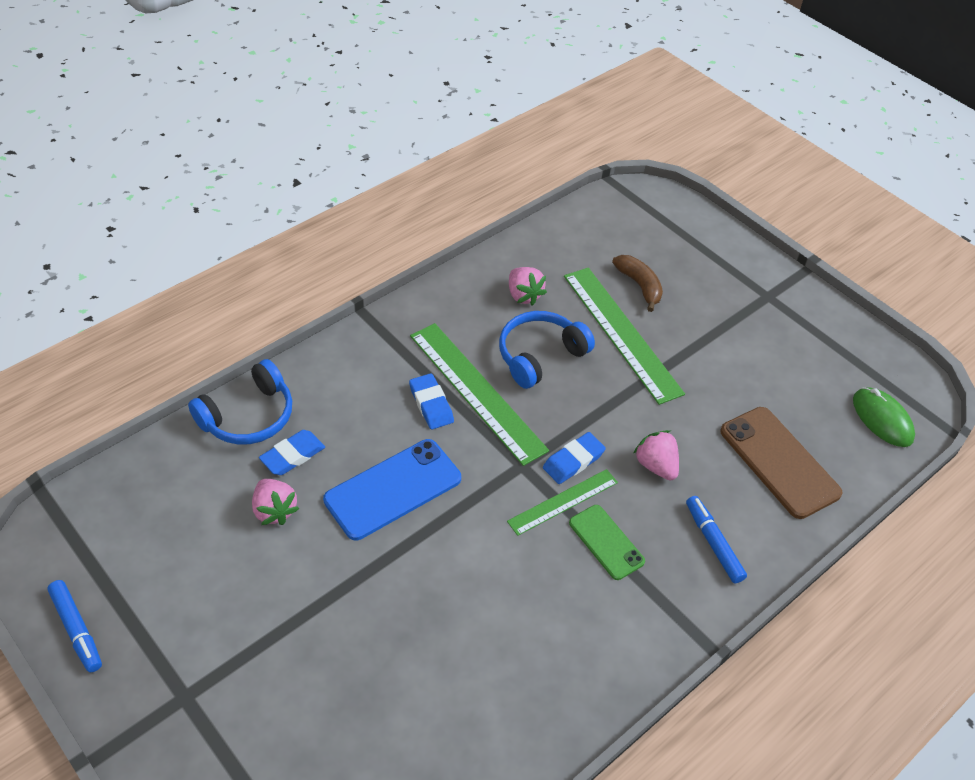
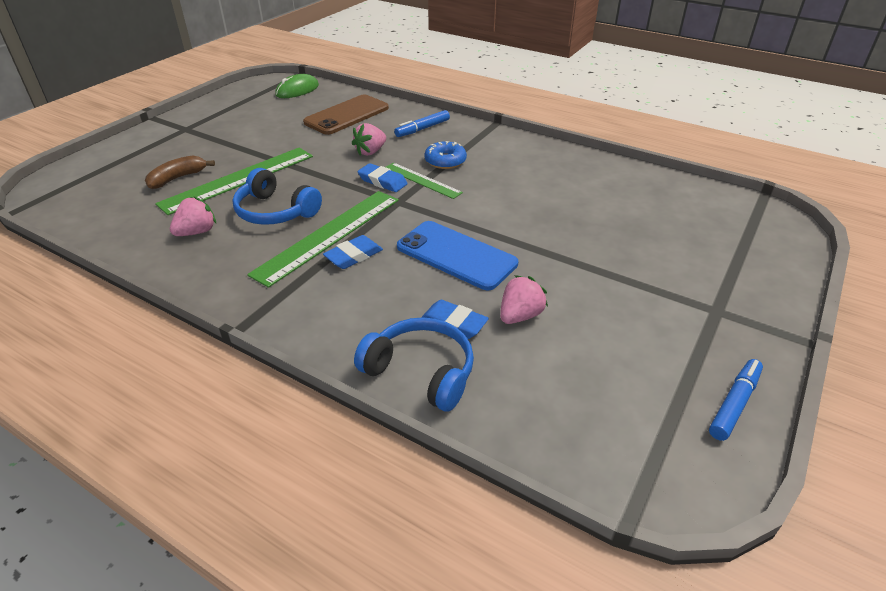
camera: 105 degrees left, 10 degrees down
green phone [569,505,645,580] -> blue donut [424,141,467,169]

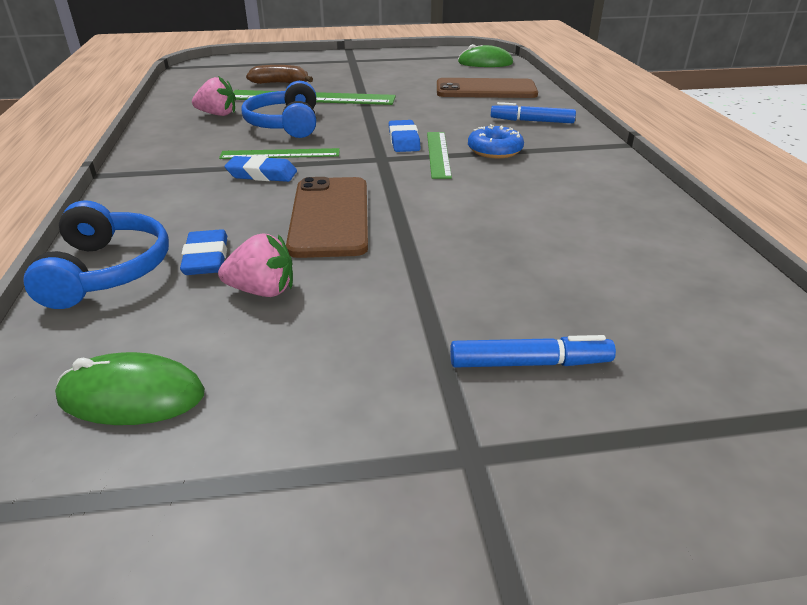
camera: 50 degrees right, 5 degrees down
green ruler [247,191,399,288] -> green ruler [219,148,340,159], size x0.57
pink strawberry [352,123,386,156] -> none
blue phone [397,221,518,290] -> brown phone [286,177,368,258]
blue marker [709,359,763,441] -> blue marker moved to [450,335,616,368]
none -> green mouse [55,352,205,425]

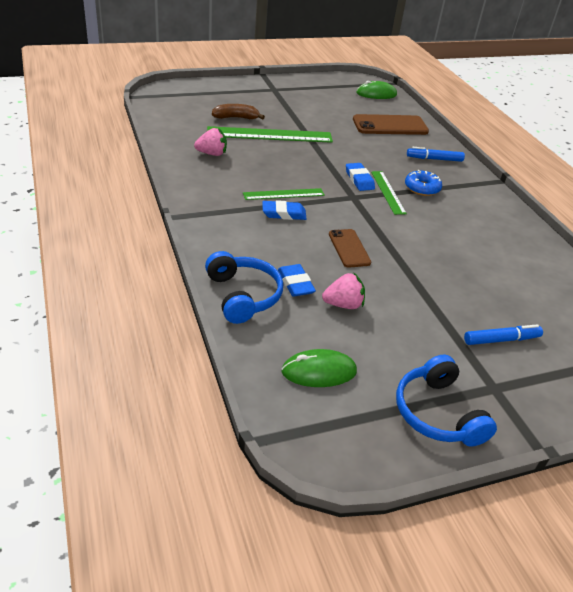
camera: 15 degrees left, 5 degrees up
blue headphones [242,81,316,138] -> blue headphones moved to [396,355,497,447]
brown phone [286,177,368,258] -> brown phone [329,229,371,268], size x0.60

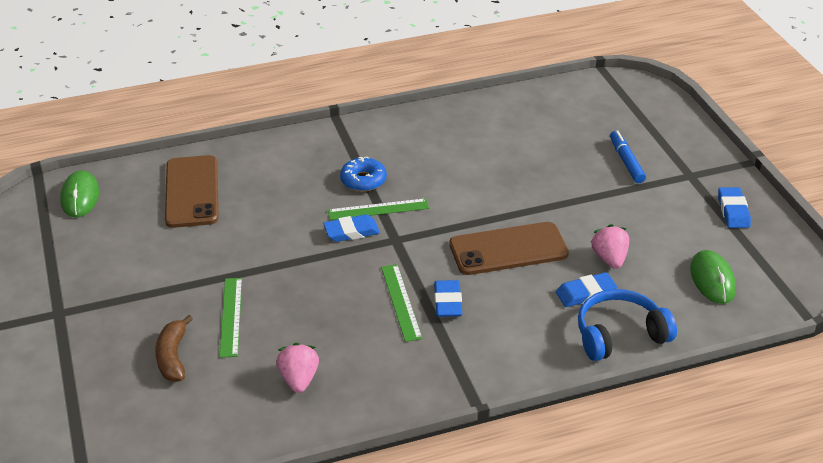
camera: 85 degrees left, 0 degrees up
green ruler [207,126,333,143] -> green ruler [219,278,242,358], size x0.57
brown phone [329,229,371,268] -> brown phone [449,222,569,275], size x1.65
blue headphones [396,355,497,447] -> blue eraser [718,187,751,228]
blue marker [407,147,465,162] -> none

